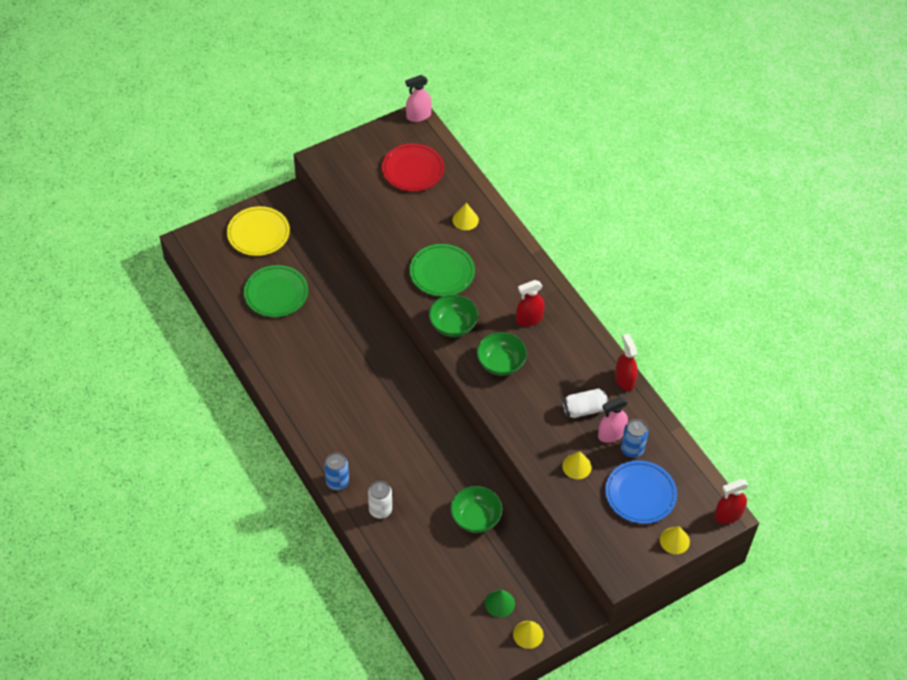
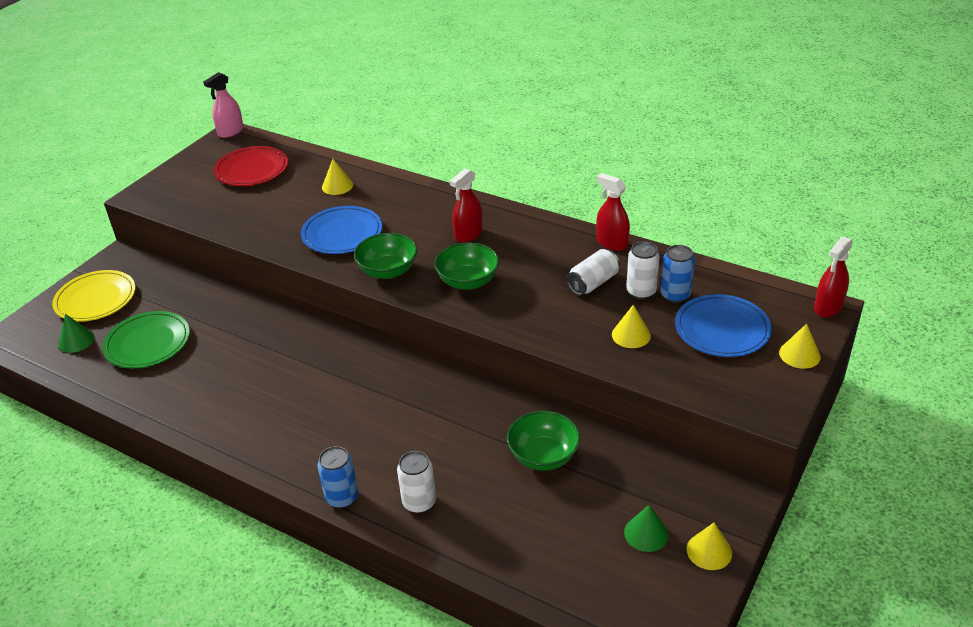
camera: 25 degrees left, 15 degrees down
green plate [410,244,475,296] -> blue plate [301,206,382,254]
pink spray bottle [598,397,628,443] -> white can [626,241,660,300]
none -> green cone [59,314,95,353]

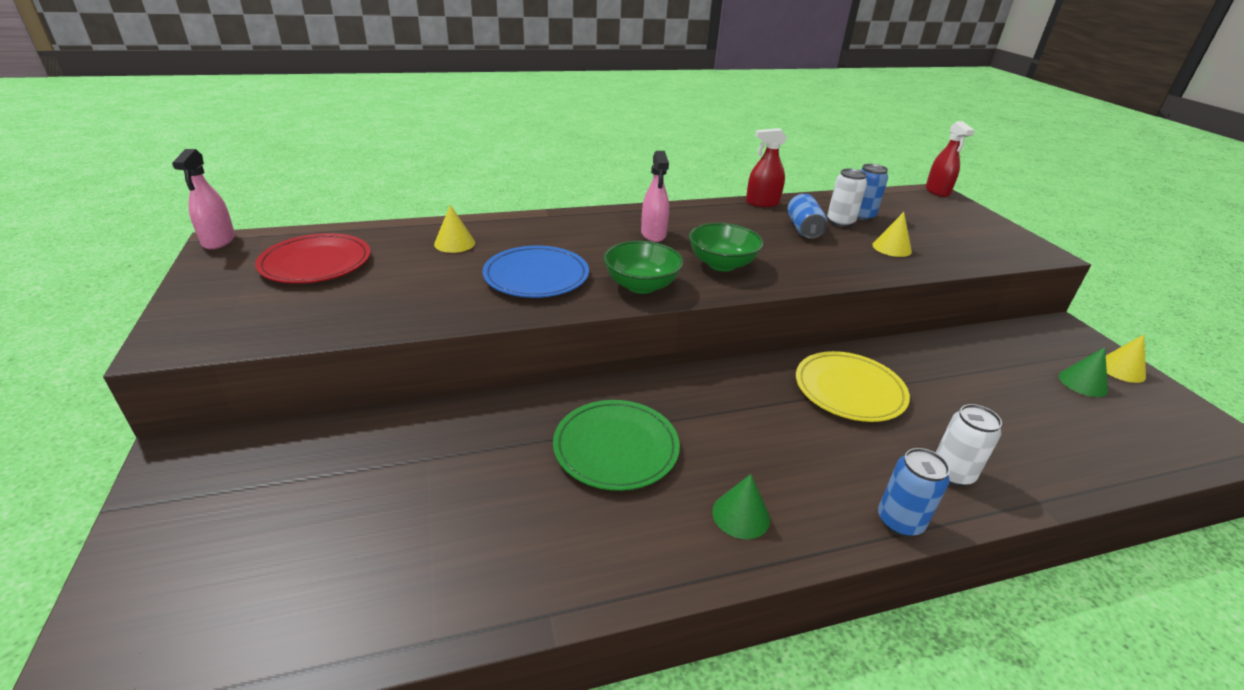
camera: 50 degrees left, 5 degrees down
yellow plate [52,270,135,322] -> yellow plate moved to [796,351,910,422]
green cone [59,314,95,353] -> green cone moved to [712,474,770,539]
green plate [103,311,190,368] -> green plate moved to [553,400,680,491]
red spray bottle [450,168,483,243] -> pink spray bottle [641,151,669,242]
green bowl [507,411,580,471] -> none
white can [566,249,620,295] -> blue can [787,194,827,239]
blue plate [675,294,772,357] -> none
yellow cone [779,324,821,369] -> none

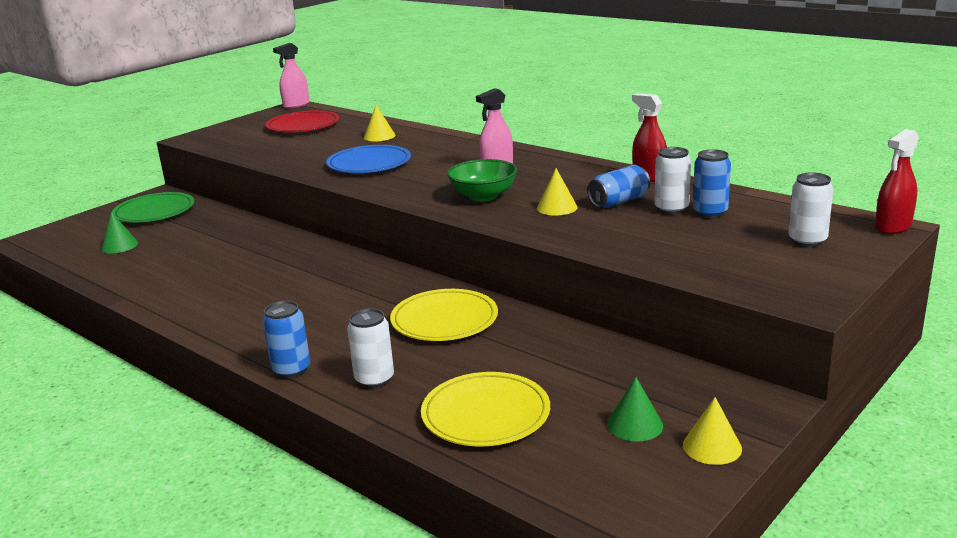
camera: 60 degrees right, 10 degrees down
green plate [553,400,680,491] -> green plate moved to [112,192,194,223]
green bowl [604,241,683,294] -> none
green cone [712,474,770,539] -> green cone moved to [101,212,138,253]
yellow cone [872,212,912,257] -> yellow cone moved to [537,168,578,216]
none -> yellow plate [421,372,550,446]
none -> white can [788,172,833,247]

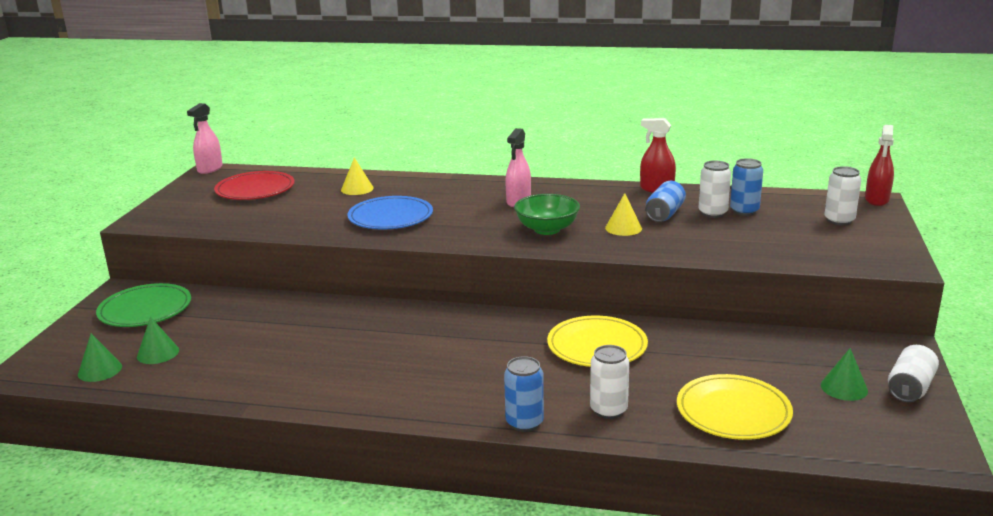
camera: 30 degrees left, 0 degrees up
yellow cone [683,397,742,465] -> white can [888,345,939,402]
none -> green cone [78,333,122,382]

